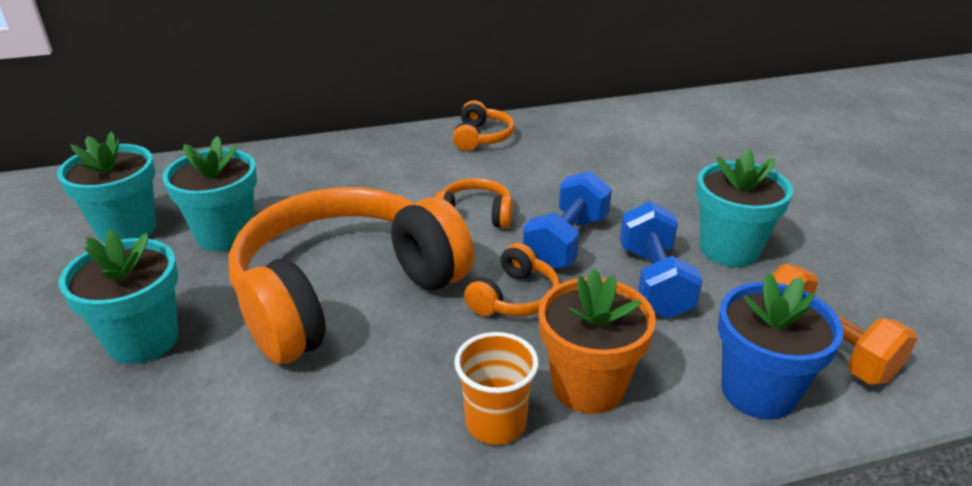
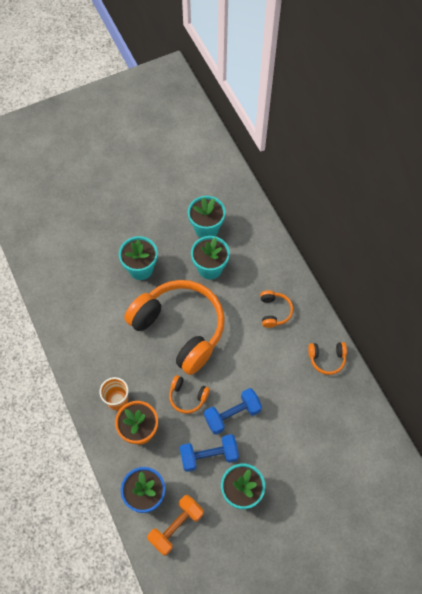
camera: 80 degrees right, 30 degrees up
orange headphones [435,178,513,228] -> orange headphones moved to [260,290,293,328]
blue dumbbell [523,171,612,269] -> blue dumbbell turned 45 degrees counterclockwise [204,388,262,435]

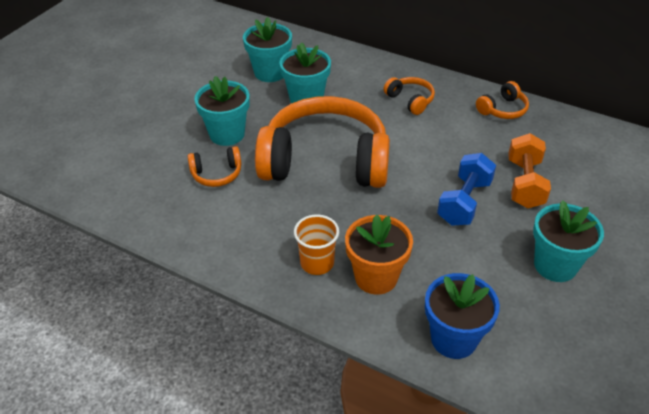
camera: 35 degrees left, 20 degrees down
orange dumbbell [147,495,204,556] -> orange dumbbell moved to [508,133,551,208]
orange headphones [169,375,210,414] -> orange headphones moved to [187,146,242,187]
blue dumbbell [180,434,239,472] -> none

